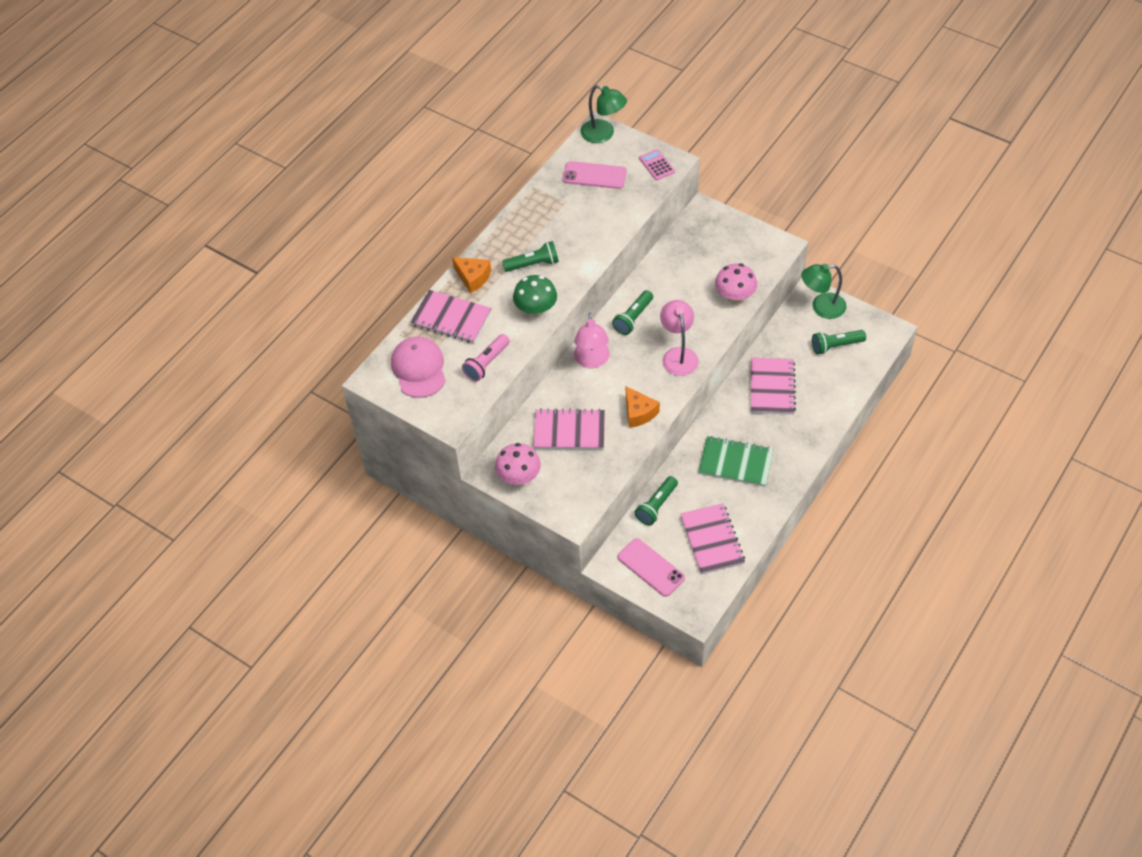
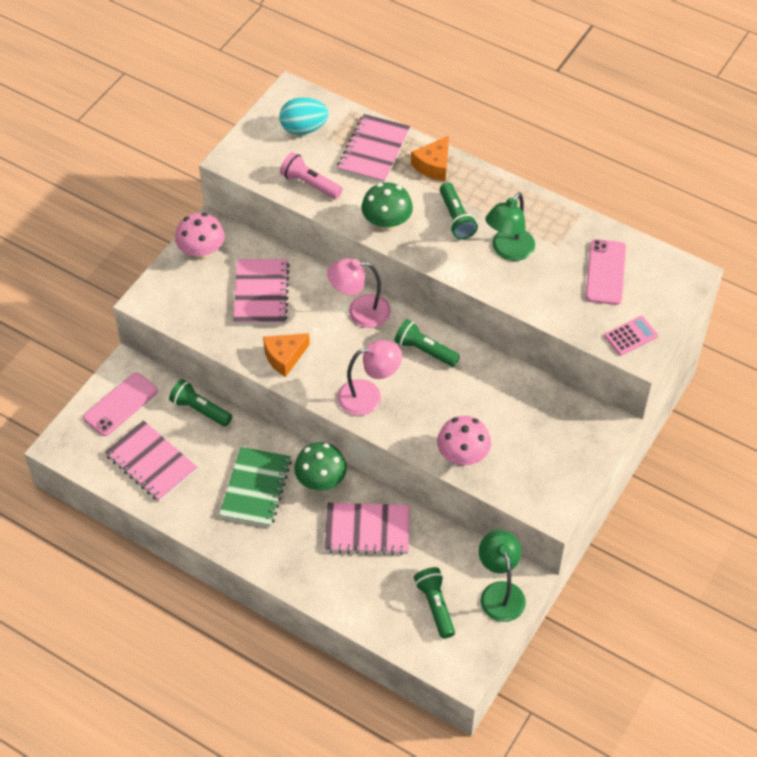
camera: 85 degrees right, 0 degrees up
pink cap [391,337,446,398] -> turquoise egg [279,97,329,135]
green lamp [580,85,627,143] -> green lamp moved to [485,192,535,261]
pink notebook [680,503,745,575] -> pink notebook turned 60 degrees clockwise [105,420,197,502]
none -> green mushroom [294,442,347,491]

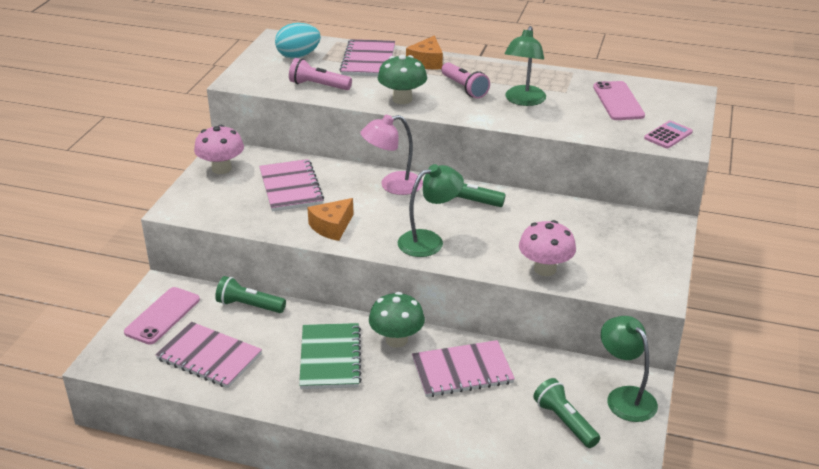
camera: 15 degrees left, 20 degrees down
pink lamp [337,340,402,416] -> green lamp [398,164,464,257]
green flashlight [440,182,478,239] -> pink flashlight [441,62,490,98]

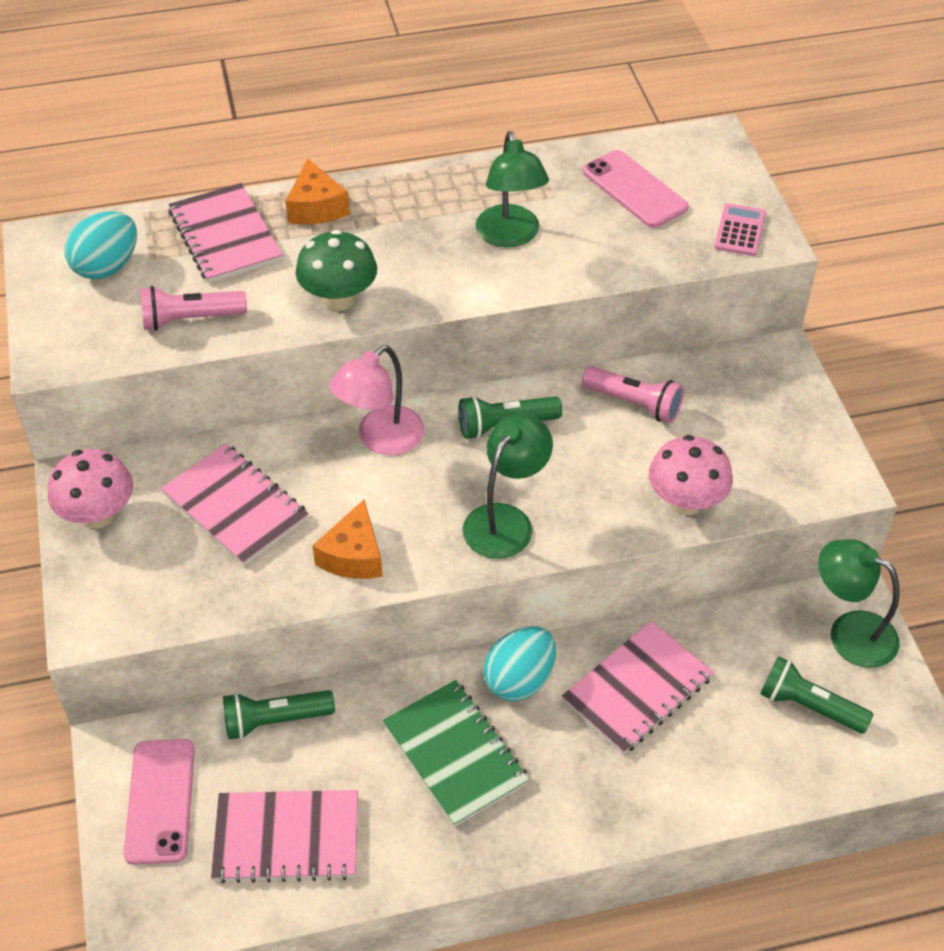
camera: 30 degrees left, 15 degrees up
green mushroom [369,292,425,348] -> turquoise egg [483,626,556,701]
pink flashlight [441,62,490,98] -> pink flashlight moved to [582,366,684,423]

